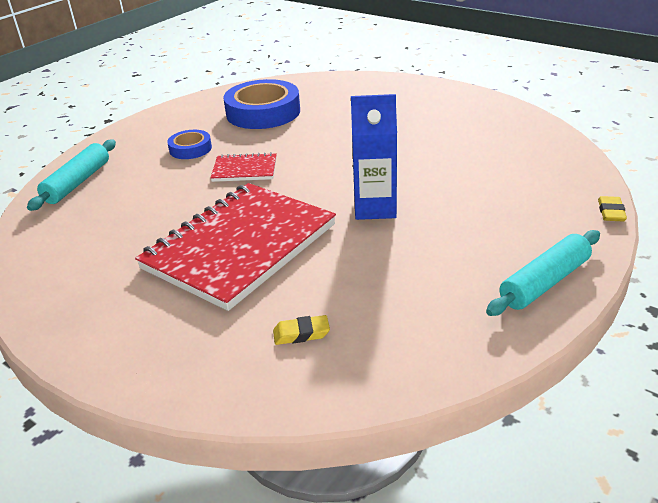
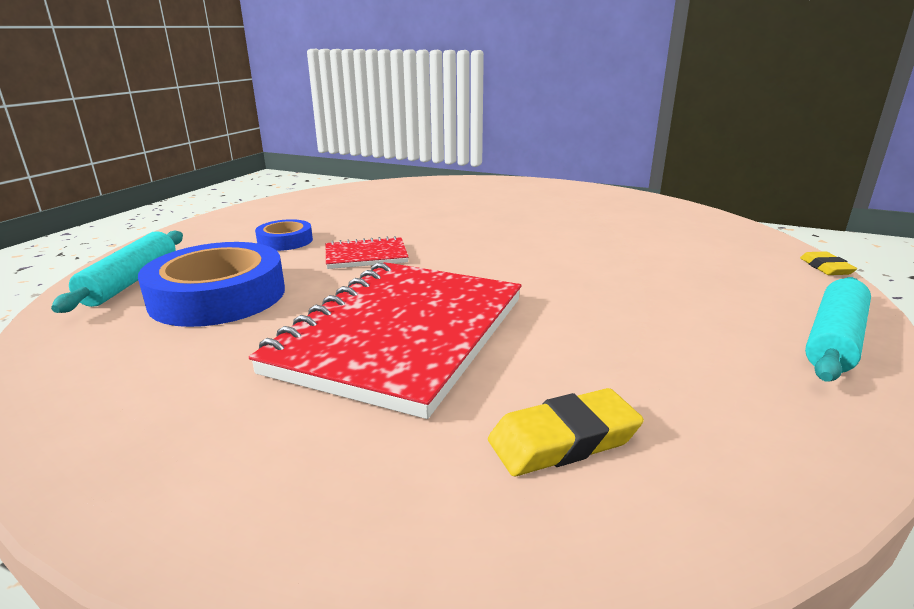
camera: 15 degrees left, 10 degrees down
blue tape [223,79,300,129] -> blue tape moved to [138,242,285,327]
yellow eraser [273,315,330,345] -> yellow eraser [488,388,644,476], size x1.57
blue carton [351,94,397,220] -> none

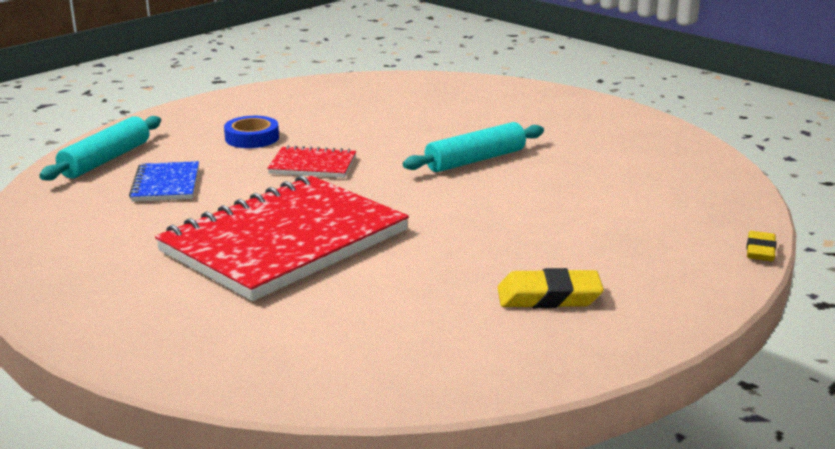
camera: 20 degrees right, 0 degrees up
blue tape [138,242,285,327] -> blue notebook [129,161,199,202]
yellow eraser [488,388,644,476] -> yellow eraser moved to [497,268,604,308]
turquoise rolling pin [805,277,871,382] -> turquoise rolling pin moved to [403,122,544,172]

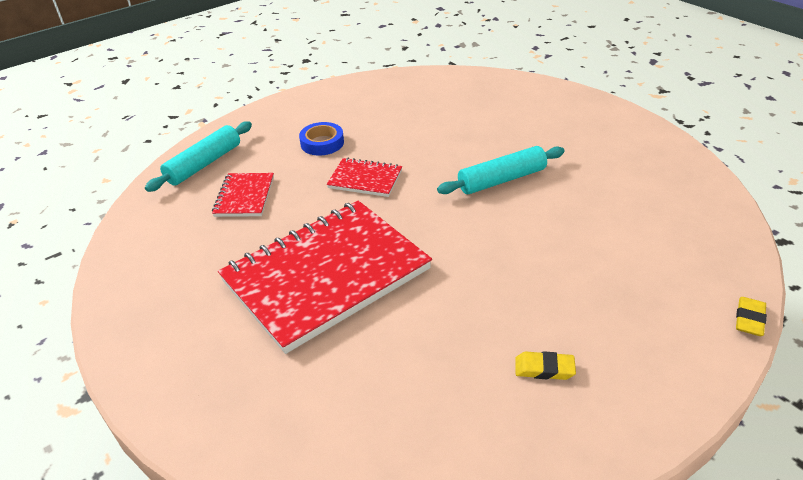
camera: 10 degrees right, 15 degrees up
blue notebook [129,161,199,202] -> red notebook [212,173,274,217]
yellow eraser [497,268,604,308] -> yellow eraser [515,351,576,380], size x0.64

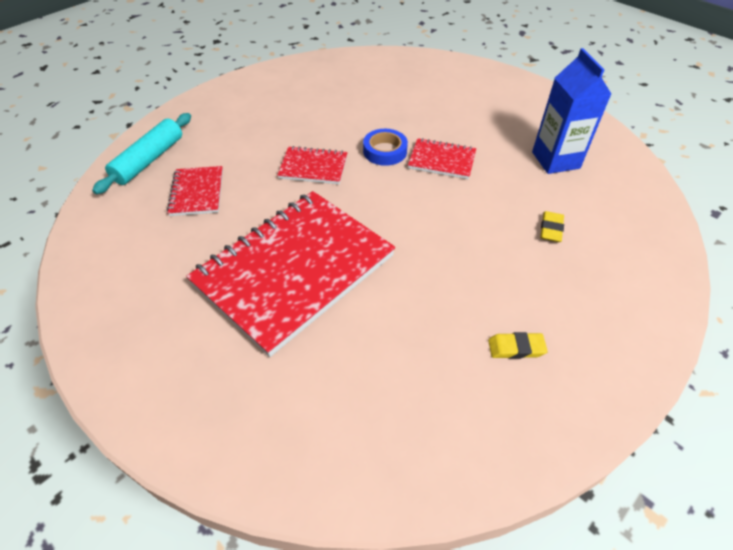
camera: 10 degrees left, 10 degrees up
blue tape [299,122,344,156] -> blue tape moved to [363,129,408,166]
turquoise rolling pin [437,146,565,194] -> red notebook [408,138,476,179]
yellow eraser [736,297,767,336] -> yellow eraser moved to [540,211,564,242]
none -> blue carton [532,48,611,174]

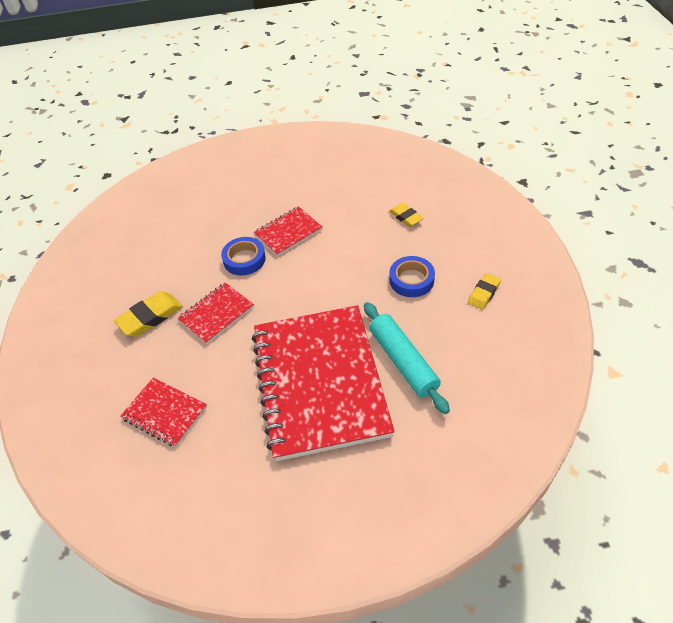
camera: 50 degrees left, 0 degrees up
turquoise rolling pin [92,113,191,194] -> turquoise rolling pin moved to [364,302,450,414]
blue carton [532,48,611,174] -> none
none -> yellow eraser [114,291,183,337]
none -> blue tape [389,256,435,297]

